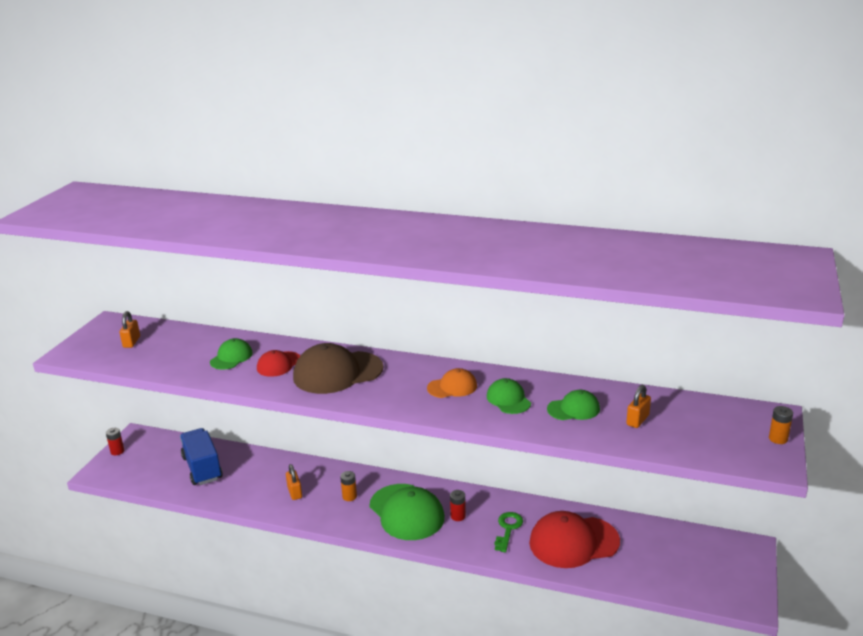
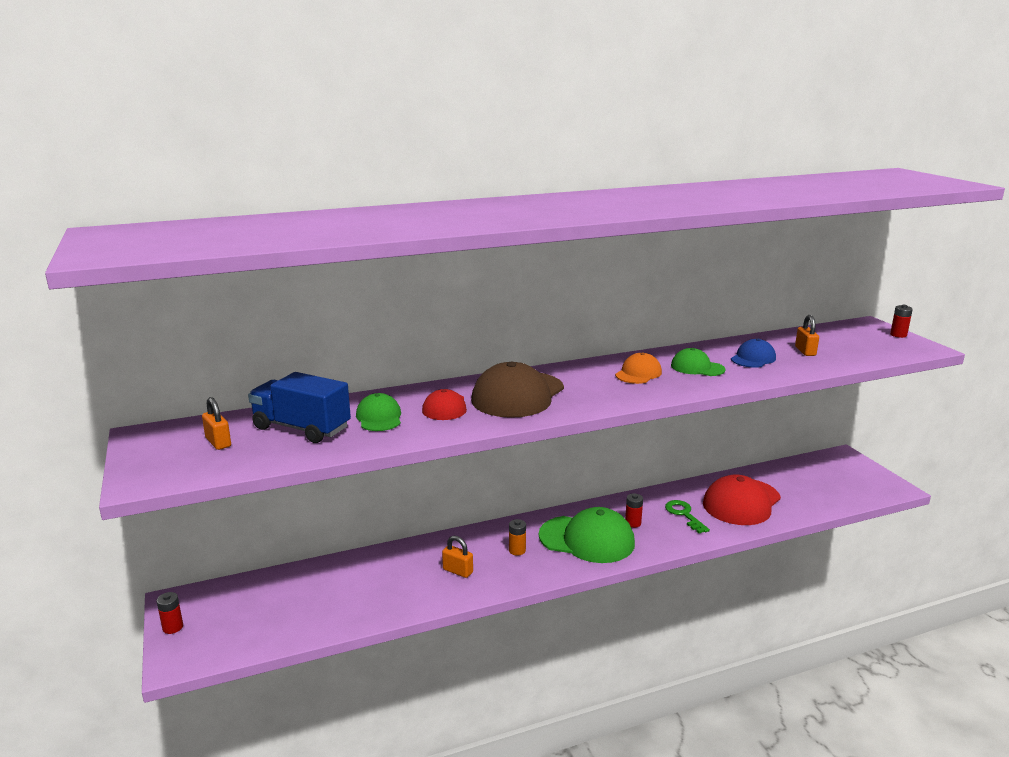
camera: 40 degrees left, 5 degrees down
blue truck [180,428,223,485] -> blue truck moved to [248,372,351,443]
green cap [547,390,600,420] -> blue cap [731,339,776,368]
orange battery [769,406,793,444] -> red battery [890,304,913,338]

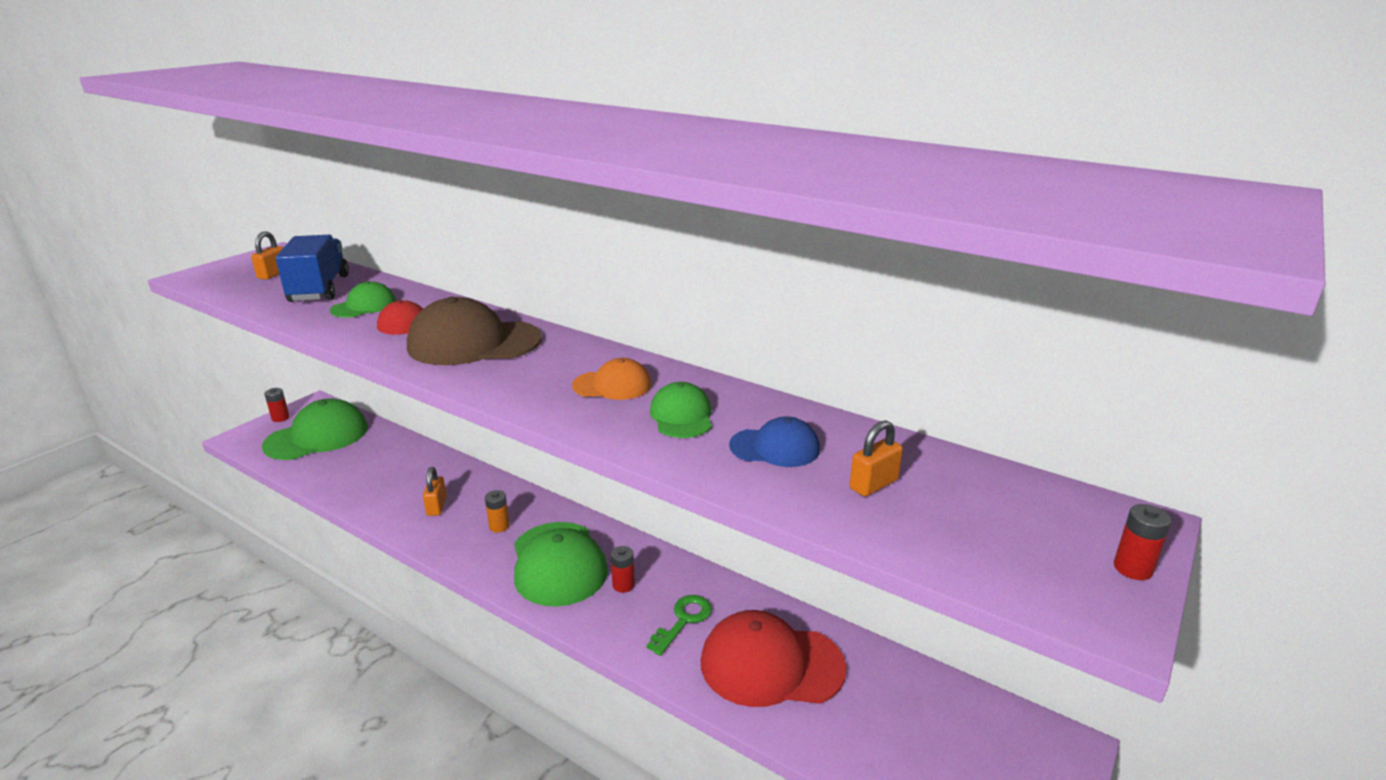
camera: 55 degrees right, 5 degrees up
none -> green cap [262,398,368,460]

